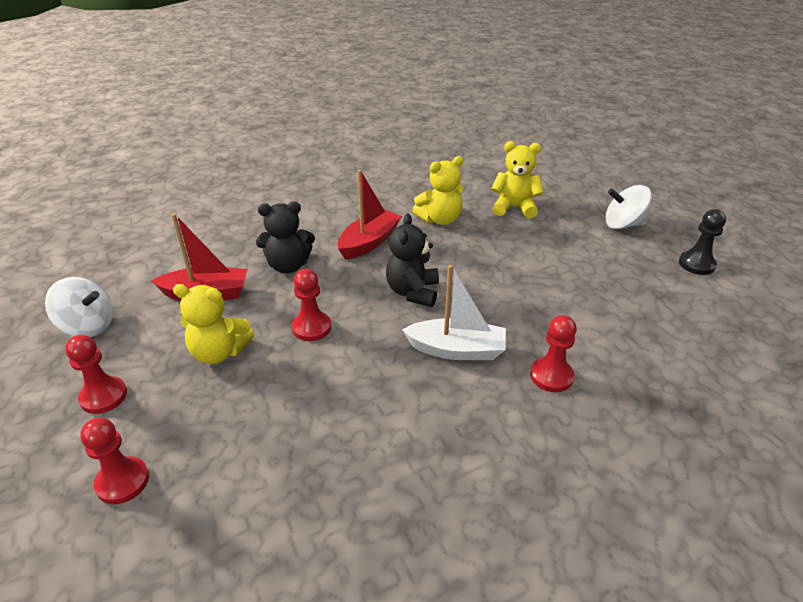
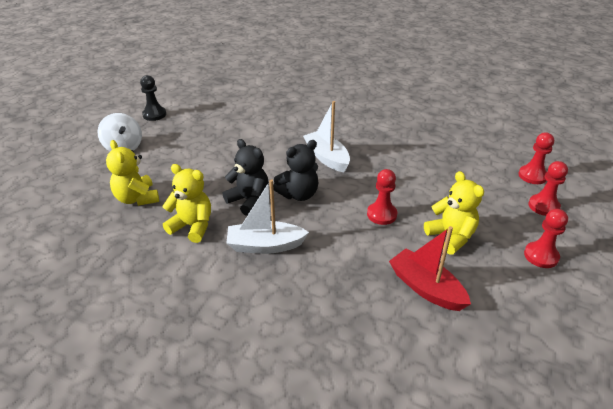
camera: 130 degrees left, 0 degrees up
white spinning top [45,277,113,337] -> none
black teddy bear [256,202,315,273] -> black teddy bear moved to [223,139,269,216]
red boat [338,170,402,260] -> white boat [226,179,309,254]
red pawn [530,315,577,392] -> red pawn moved to [519,133,554,184]

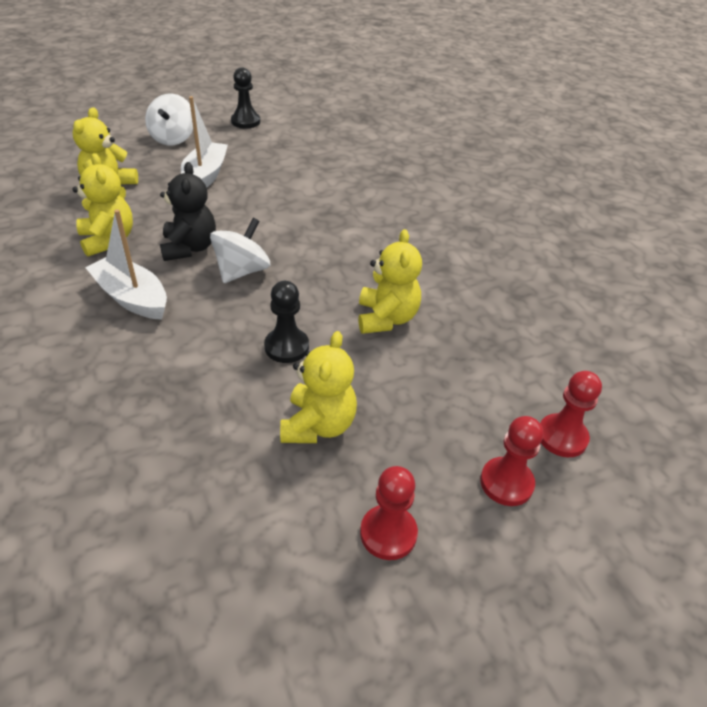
camera: 40 degrees right, 5 degrees up
black teddy bear [273,140,318,201] -> white spinning top [210,218,270,283]
white boat [303,101,350,172] -> white boat moved to [181,96,228,188]
red pawn [367,169,397,225] -> black pawn [264,281,309,363]
red boat [389,226,471,311] -> none
none -> yellow teddy bear [358,229,422,334]

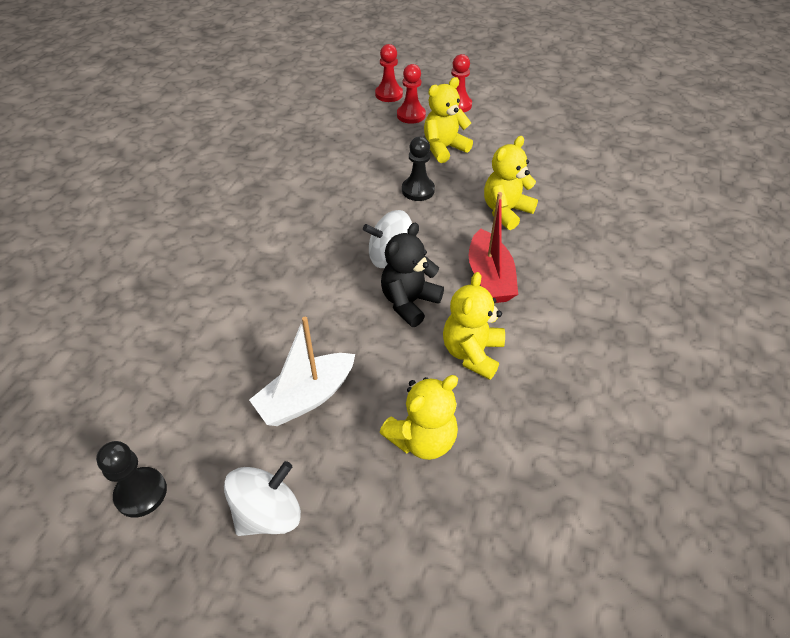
camera: 135 degrees left, 5 degrees up
white boat [85,209,167,320] -> red boat [469,192,518,303]
yellow teddy bear [358,229,422,334] -> yellow teddy bear moved to [484,136,538,230]
red pawn [540,371,602,457] -> red pawn moved to [397,64,426,124]

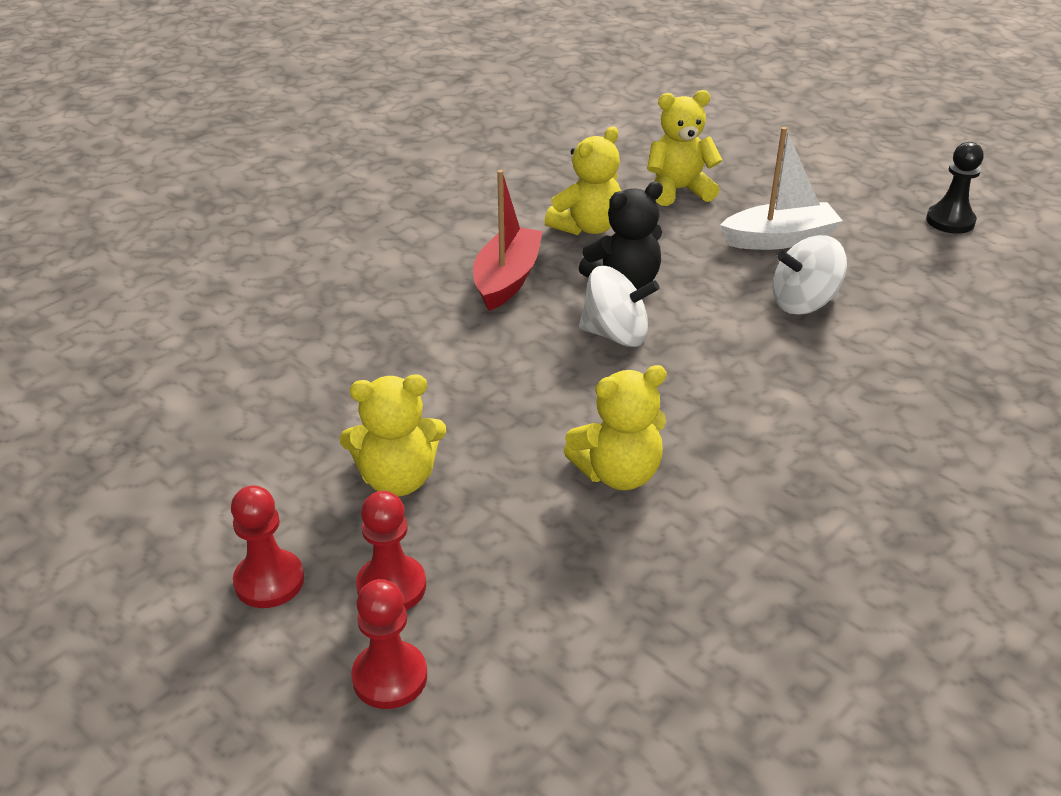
camera: 155 degrees left, 10 degrees down
white spinning top [224,461,301,536] -> white spinning top moved to [773,235,847,315]
black pawn [402,137,435,201] -> none
yellow teddy bear [484,136,538,230] -> yellow teddy bear moved to [563,365,667,490]

